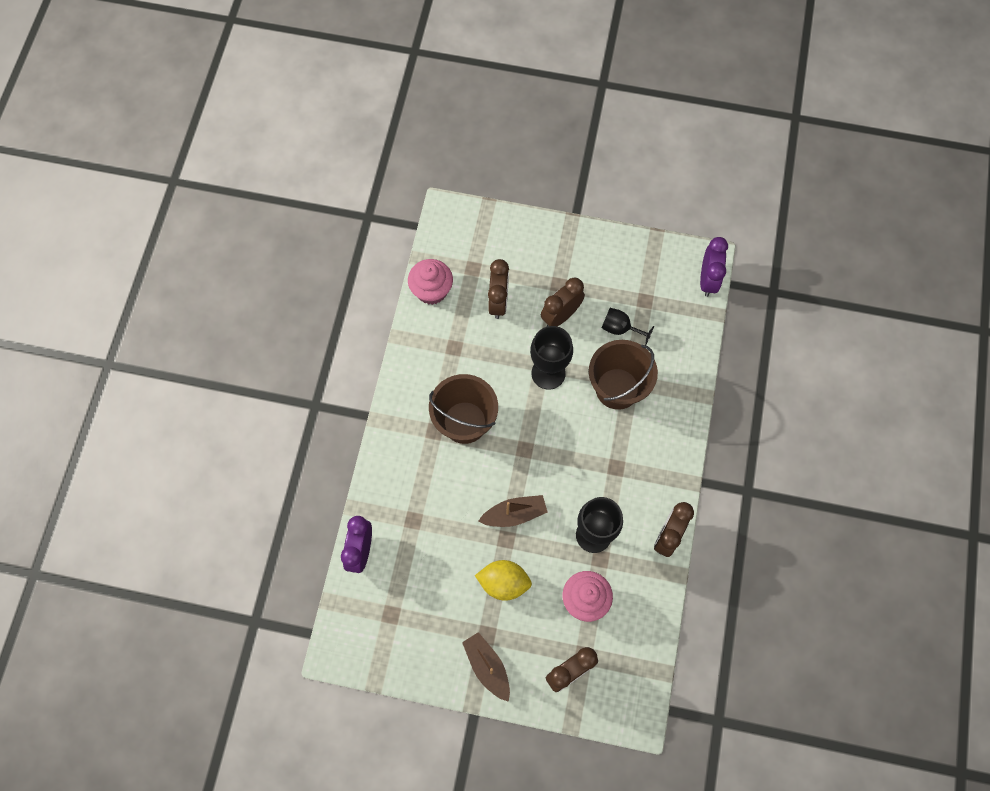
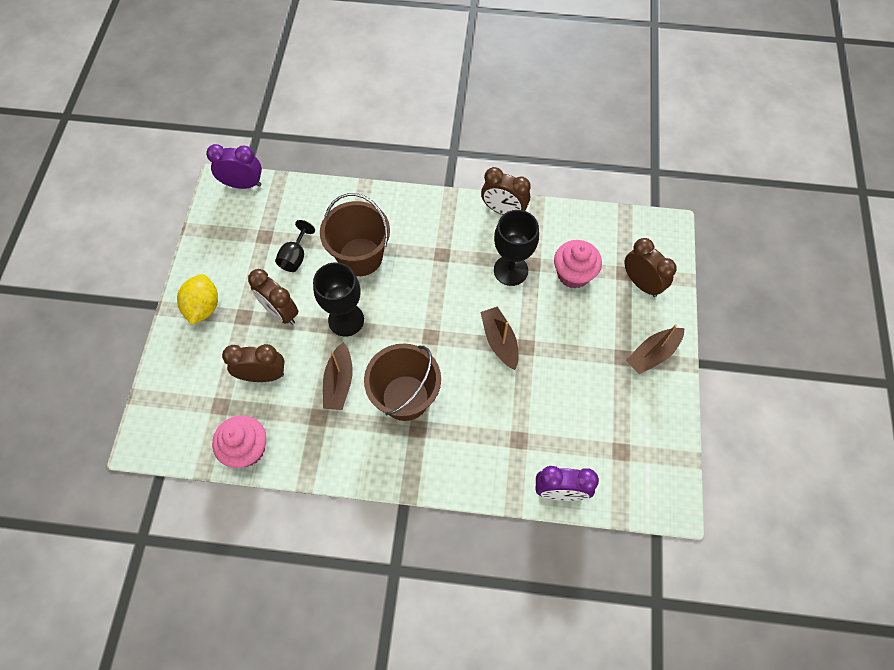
camera: 95 degrees left, 5 degrees down
yellow lemon [475,560,532,601] -> yellow lemon moved to [177,274,218,325]
none -> brown boat [323,342,353,410]

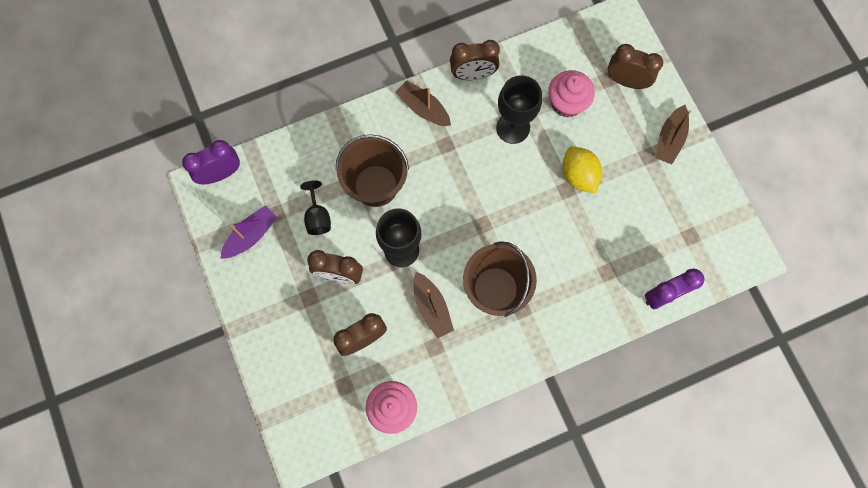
camera: 30 degrees left, 10 degrees up
yellow lemon [177,274,218,325] -> yellow lemon moved to [562,146,602,194]
brown boat [480,306,518,370] -> brown boat moved to [395,80,451,126]
none -> purple boat [220,205,277,259]

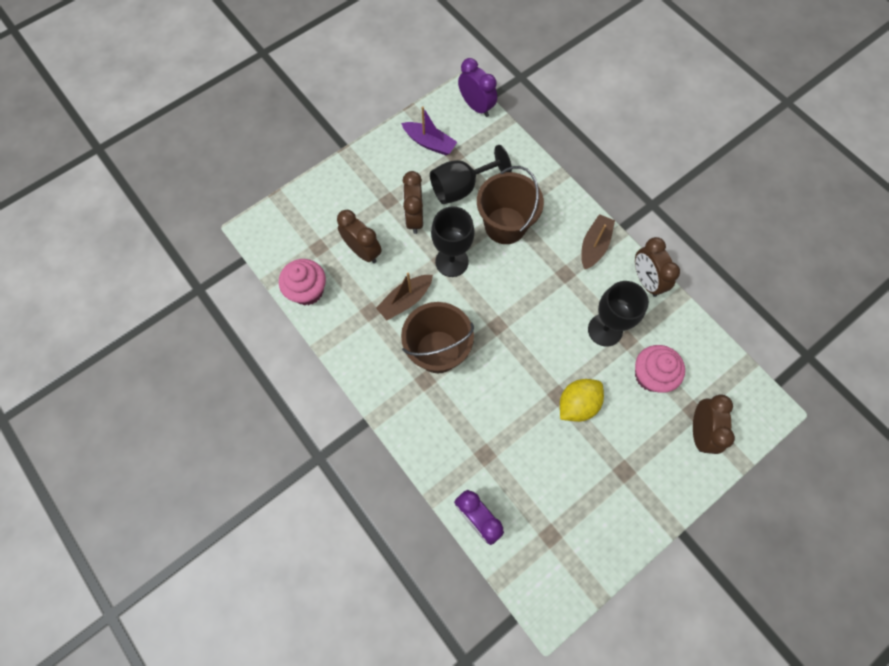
camera: 75 degrees right, 5 degrees down
black goblet [300,180,331,235] -> black goblet [430,145,512,204], size x1.63
brown boat [655,105,691,164] -> none

